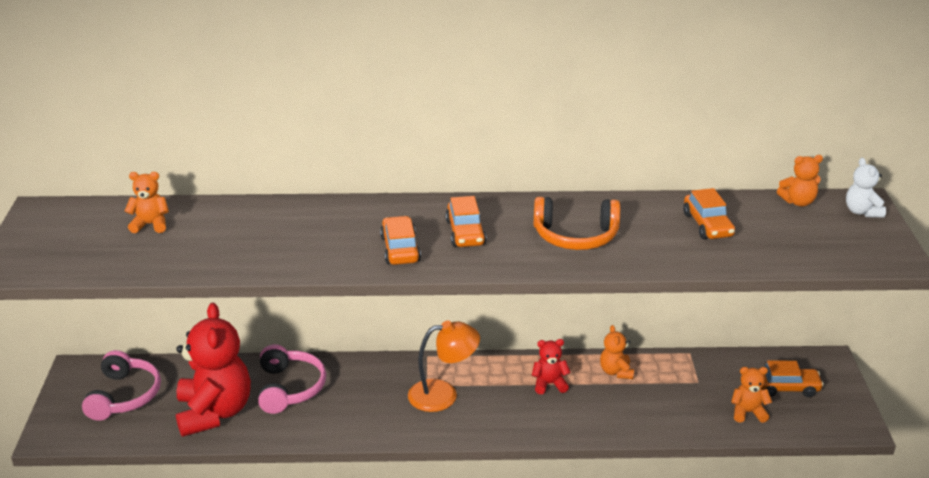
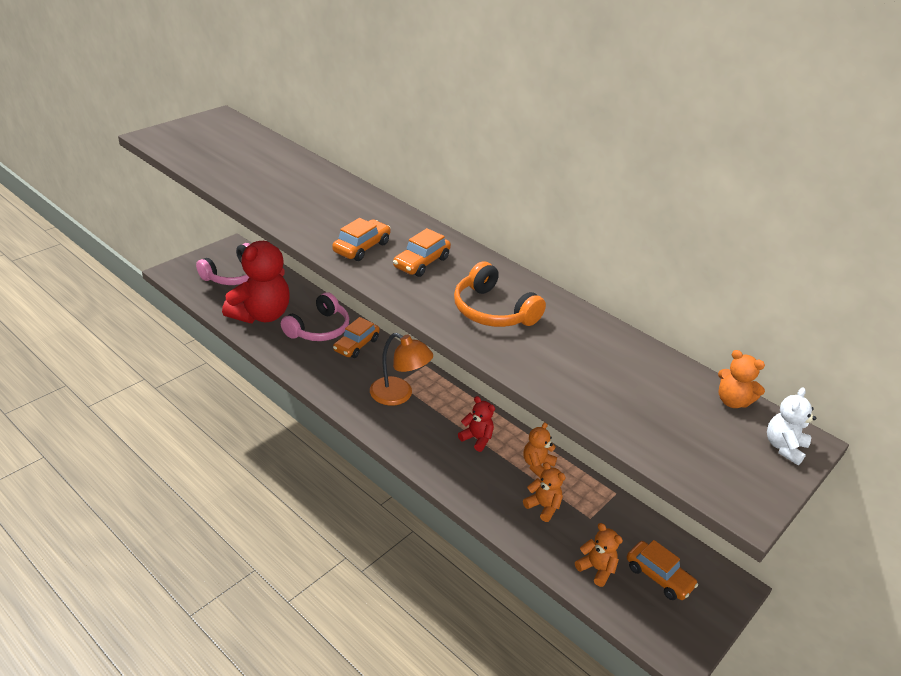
camera: 40 degrees right, 5 degrees up
orange teddy bear [125,172,169,233] -> orange teddy bear moved to [523,462,566,522]
orange car [683,188,735,239] -> orange car moved to [333,317,380,358]

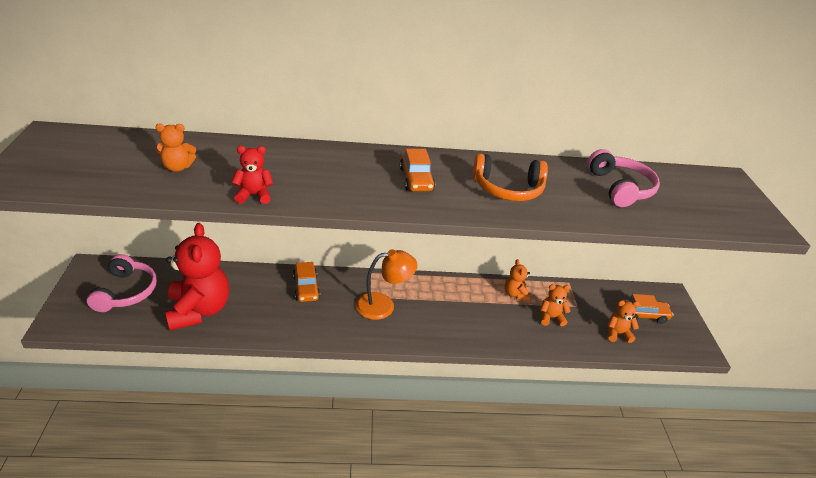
camera: 45 degrees left, 0 degrees up
pink headphones [281,292,349,341] -> pink headphones moved to [587,149,660,207]
orange car [332,218,391,261] -> none
red teddy bear [458,396,495,452] -> red teddy bear moved to [231,146,273,204]
orange teddy bear [718,350,765,408] -> orange teddy bear moved to [155,124,196,172]
white teddy bear [767,387,816,465] -> none

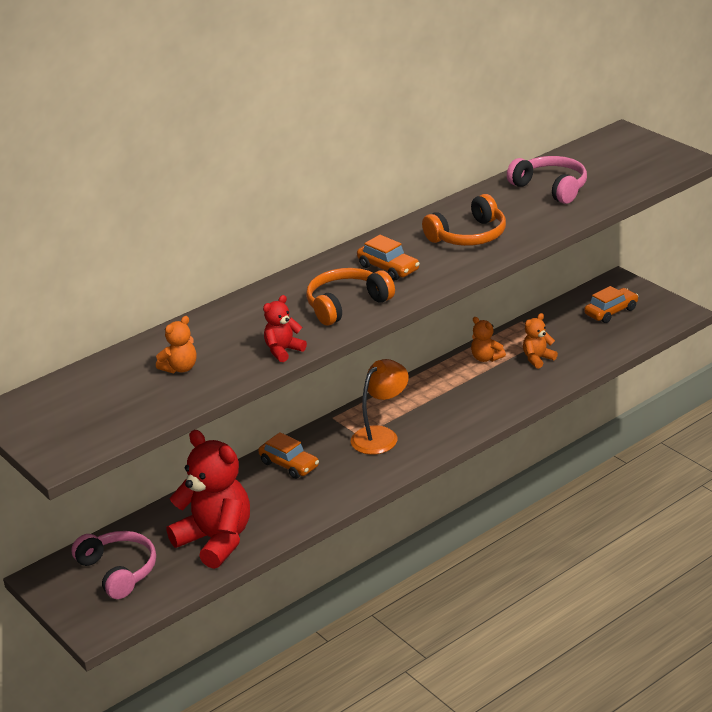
camera: 30 degrees left, 5 degrees down
orange teddy bear [608,300,639,343] -> none
none -> orange headphones [306,268,395,326]

